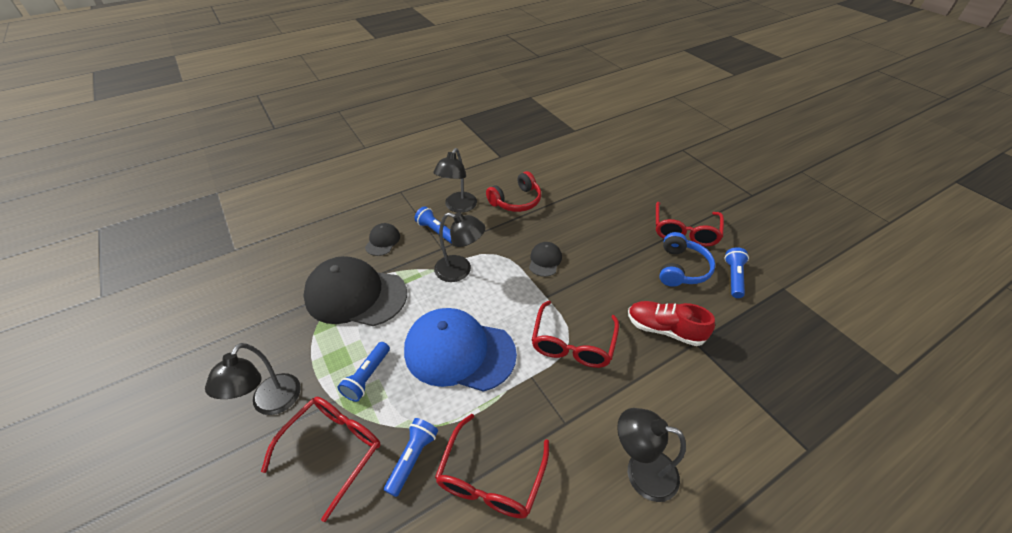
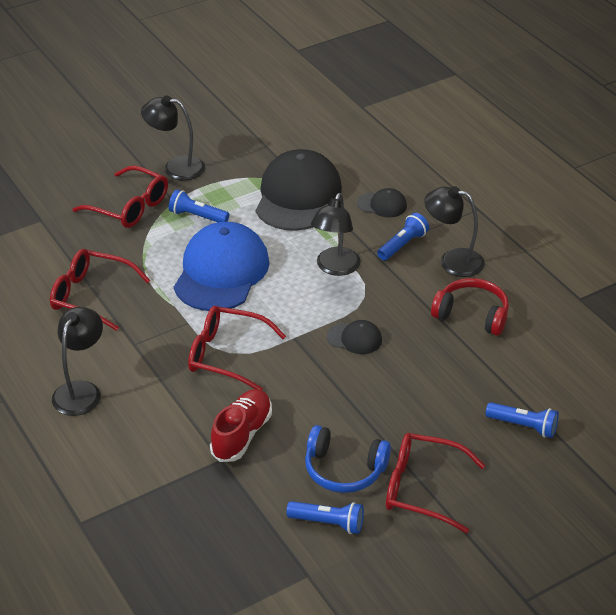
camera: 90 degrees right, 5 degrees down
blue flashlight [384,418,438,497] -> blue flashlight moved to [486,402,559,438]
red headphones [486,171,541,212] -> red headphones turned 150 degrees clockwise [431,278,509,336]

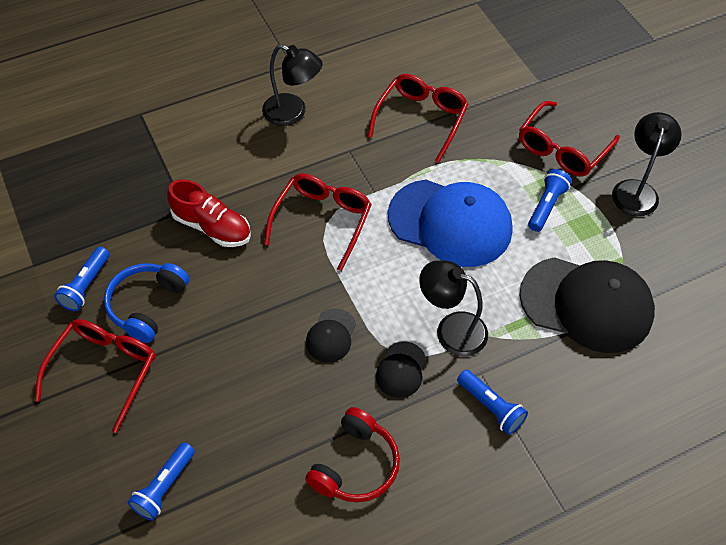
camera: 95 degrees right, 15 degrees up
black cap [357,188,407,218] -> black cap moved to [376,341,426,398]
black lamp [424,186,485,277] -> none

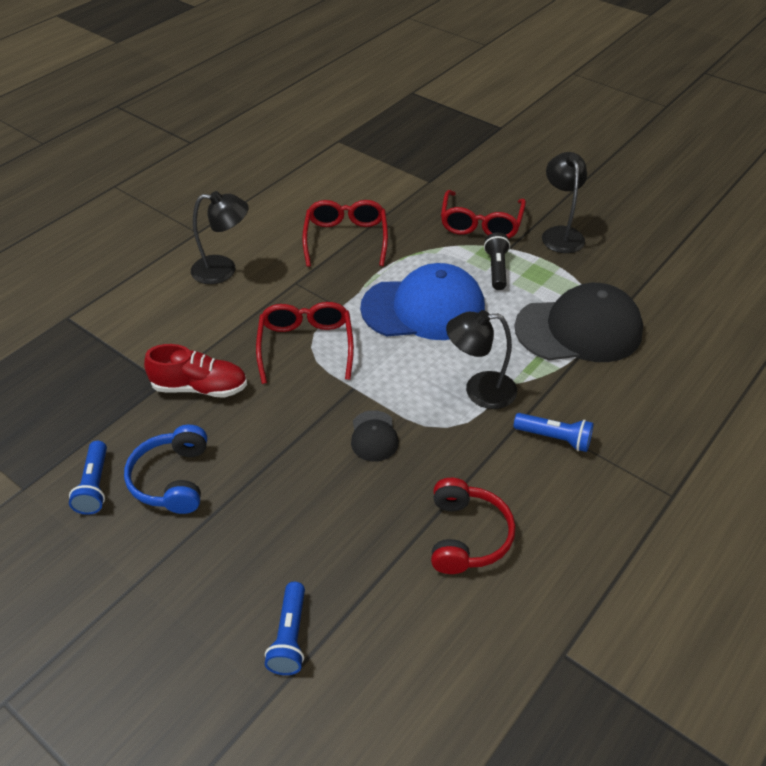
camera: 25 degrees left, 10 degrees down
red glasses [35,319,156,433] -> none
black cap [376,341,426,398] -> none
blue flashlight [528,169,572,232] -> black flashlight [484,232,510,290]

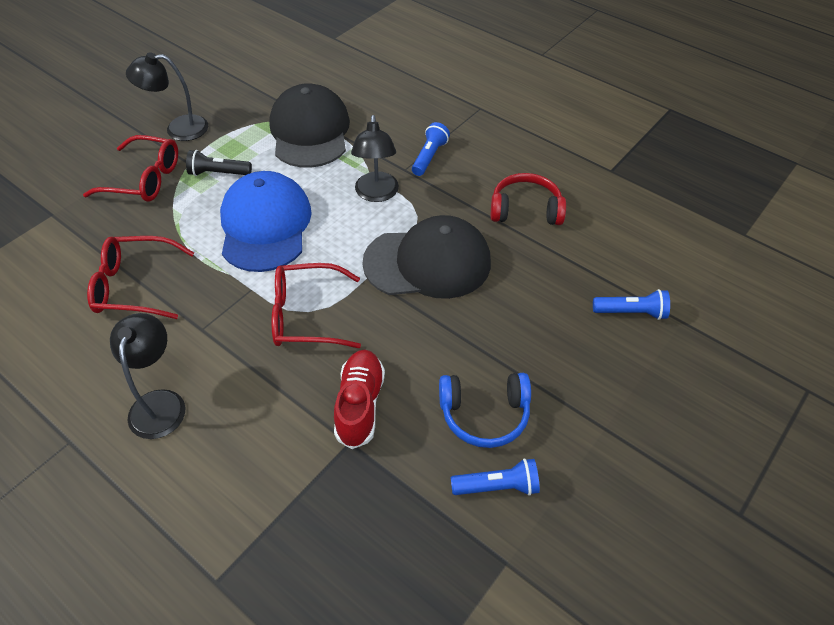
camera: 90 degrees left, 5 degrees up
black cap [351,410,399,462] -> black cap [362,215,491,299], size x2.23

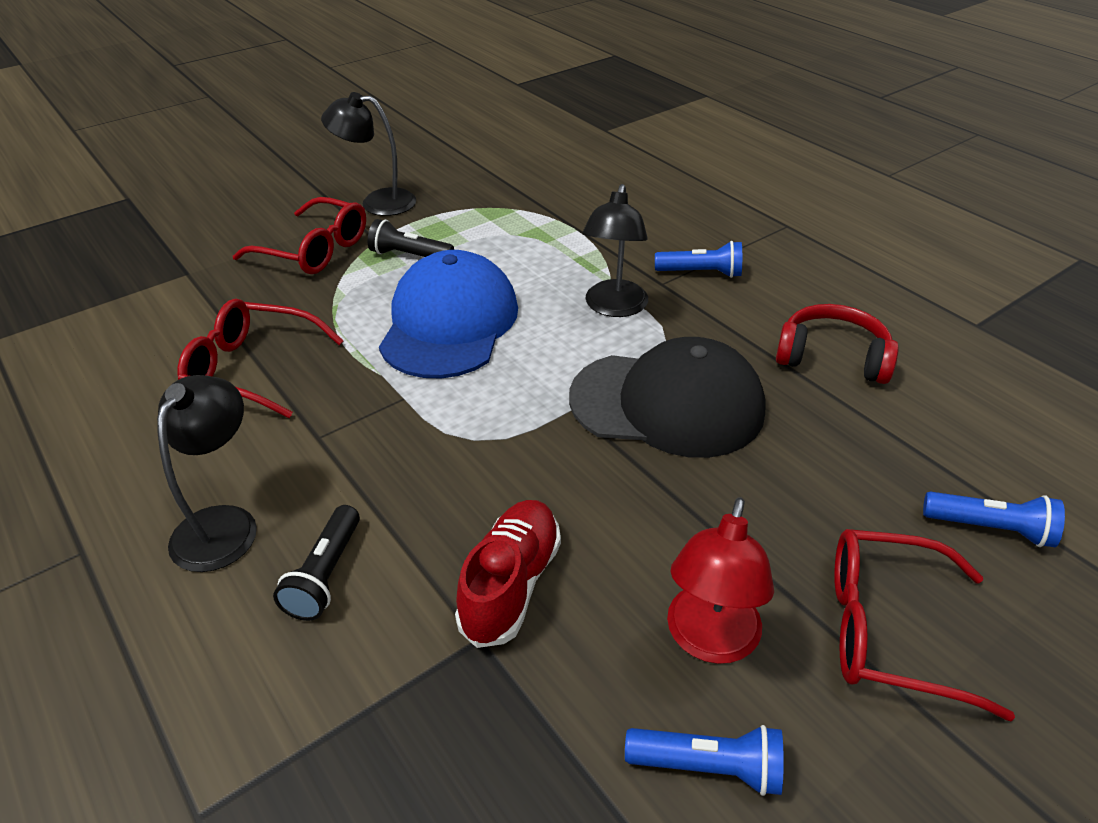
camera: 15 degrees right, 10 degrees down
black cap [269,83,350,168] -> none
red glasses [272,263,361,348] -> red glasses moved to [834,529,1015,722]
blue flashlight [412,122,450,176] -> blue flashlight turned 60 degrees clockwise [655,241,742,278]
blue headphones [439,373,531,448] -> red lamp [667,497,774,664]
none -> black flashlight [273,505,360,621]

